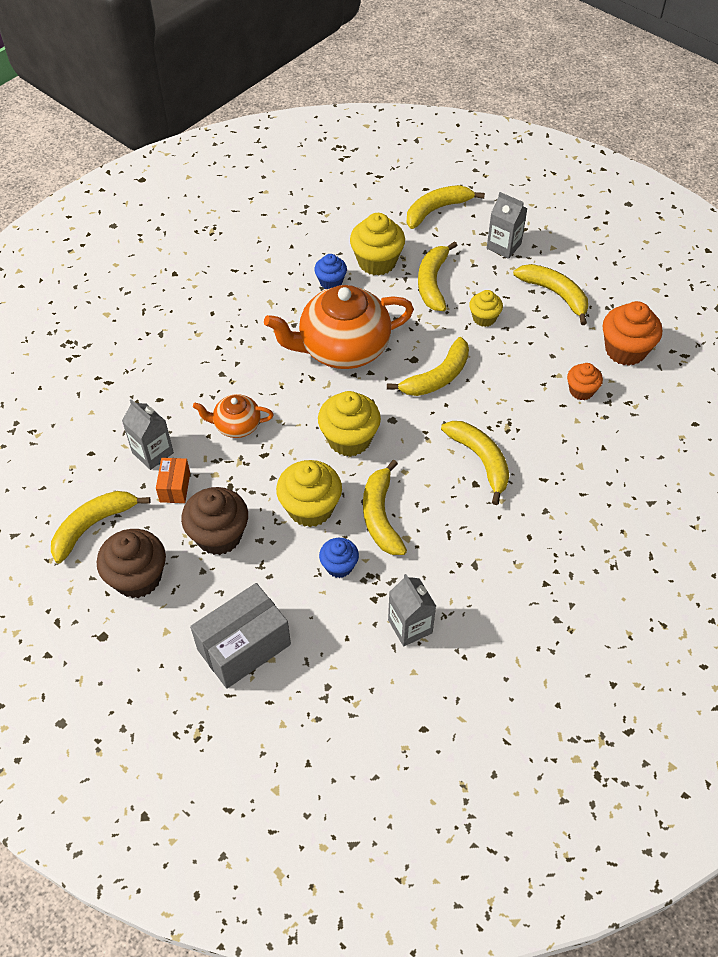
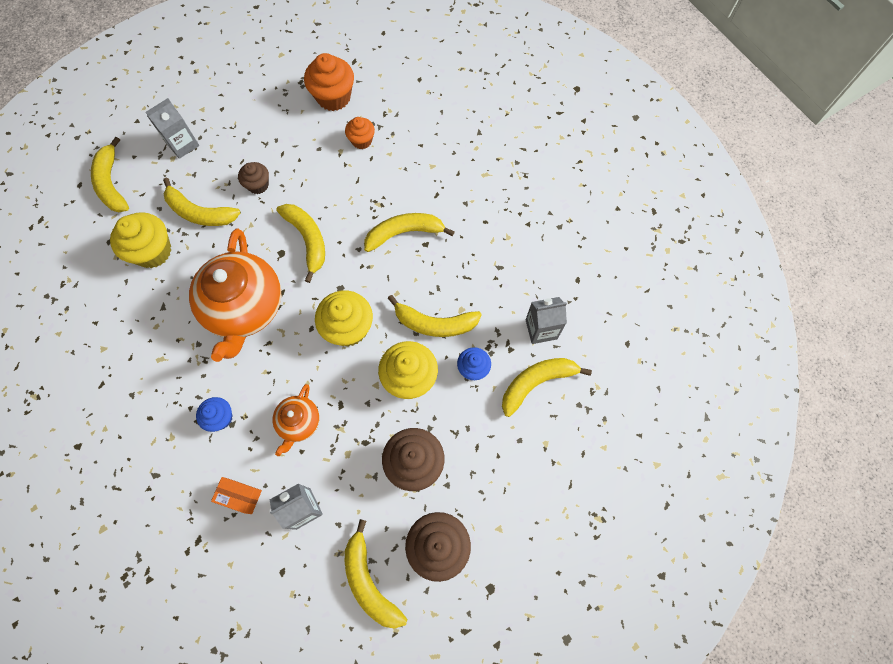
camera: 75 degrees left, 15 degrees up
orange box [156,458,190,503] -> orange box moved to [211,477,262,514]
grey box [190,583,291,689] -> none
blue cupcake [314,254,347,289] -> blue cupcake moved to [196,397,232,432]
yellow cupcake [469,290,503,327] -> brown cupcake [238,162,269,194]
yellow banana [513,264,588,325] -> yellow banana moved to [502,358,592,417]

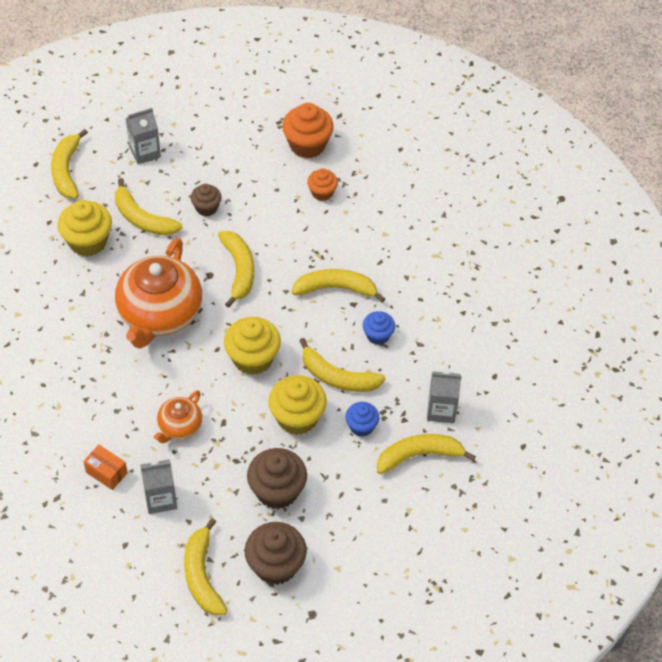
camera: 15 degrees right, 15 degrees down
blue cupcake [196,397,232,432] -> blue cupcake moved to [363,311,395,345]

